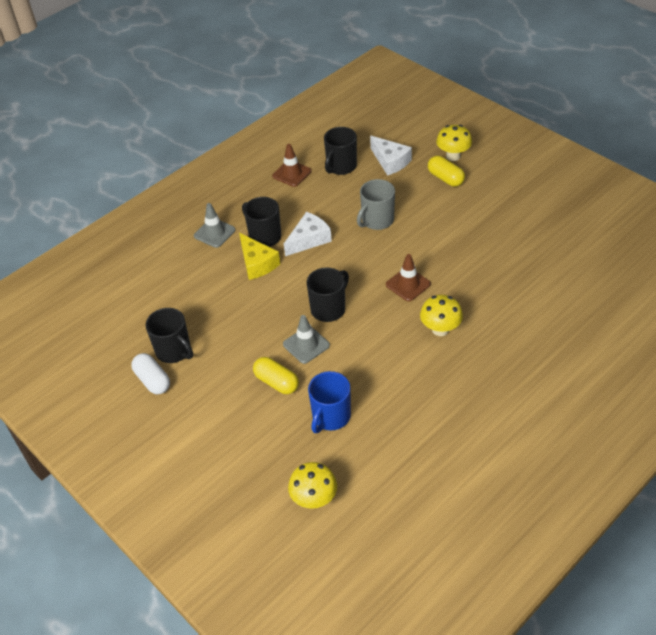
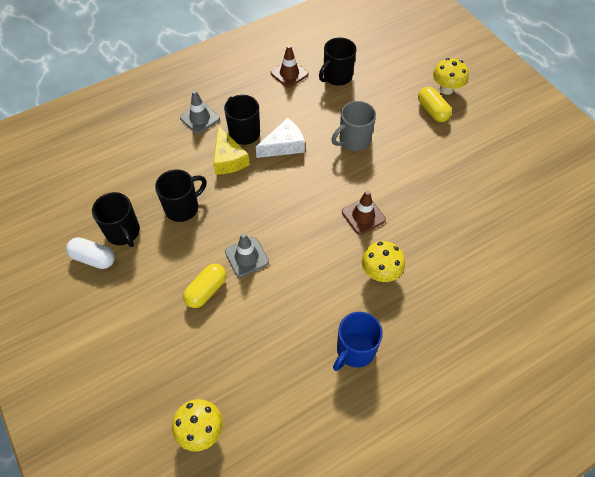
camera: 10 degrees right, 10 degrees up
white capsule [131,353,170,394] -> white capsule turned 45 degrees counterclockwise [66,237,115,269]
yellow capsule [253,357,299,394] -> yellow capsule turned 75 degrees clockwise [183,264,226,308]
black mug [307,268,349,322] -> black mug moved to [155,169,207,222]
blue mug [308,371,351,433] -> blue mug moved to [333,312,383,371]
white cheese [370,136,412,176] -> none

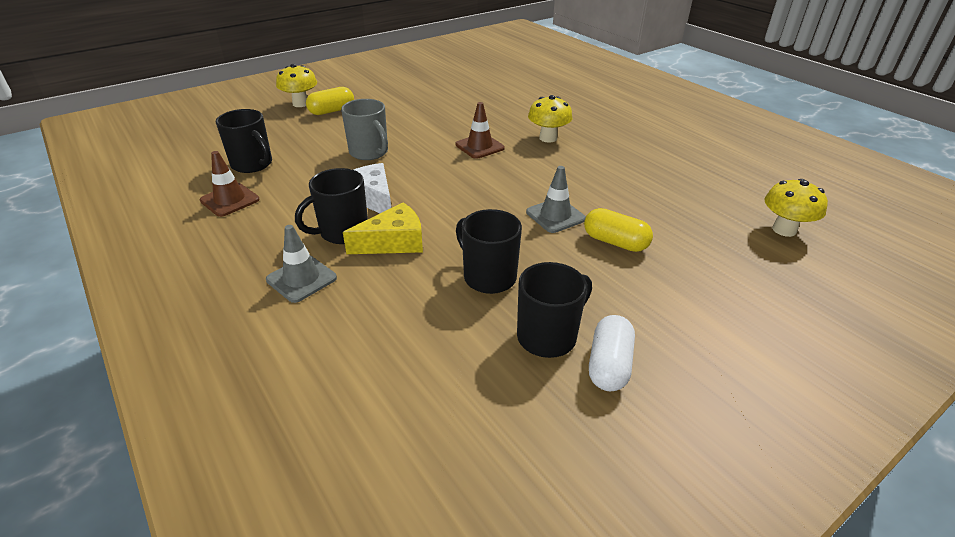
camera: 95 degrees left, 20 degrees down
blue mug [333,312,383,371] -> none

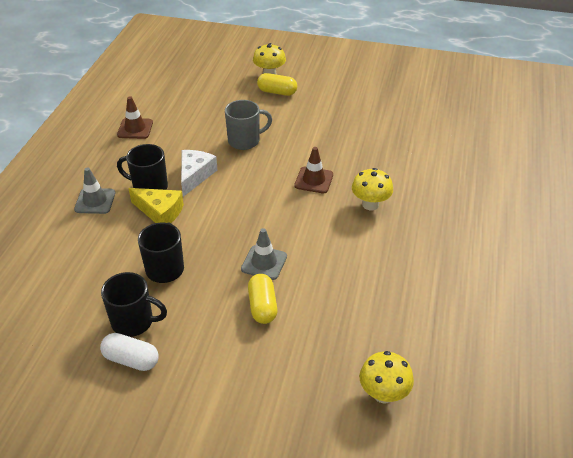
camera: 50 degrees right, 5 degrees up
black mug [216,109,272,173] -> none
grey mug [341,99,388,160] -> grey mug turned 120 degrees counterclockwise [225,100,272,150]
white capsule [589,315,635,391] -> white capsule turned 45 degrees clockwise [100,333,159,371]

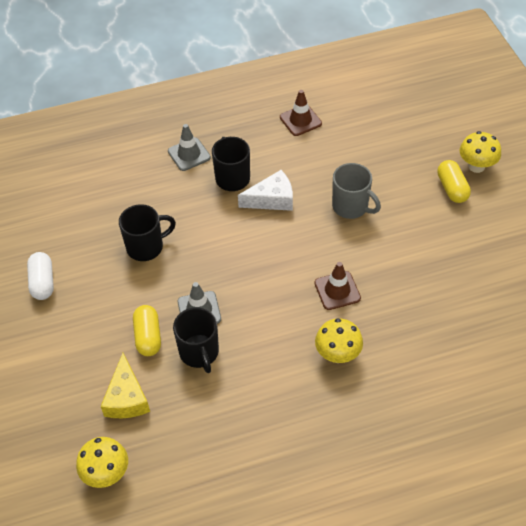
camera: 60 degrees right, 10 degrees up
black mug [101,272,167,337] -> black mug moved to [173,307,219,373]
yellow cheese [128,188,184,223] -> yellow cheese moved to [101,353,150,418]
yellow capsule [248,274,277,324] -> yellow capsule turned 60 degrees counterclockwise [133,305,161,356]

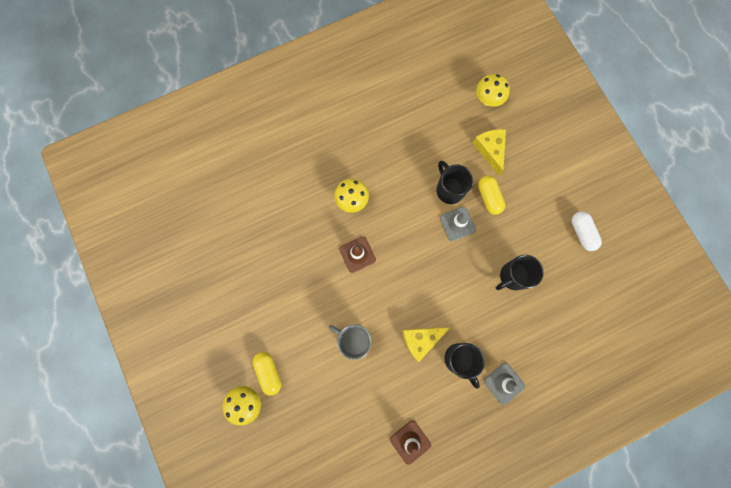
camera: 170 degrees right, 25 degrees up
white cheese [238,170,293,211] -> yellow cheese [403,327,451,362]

